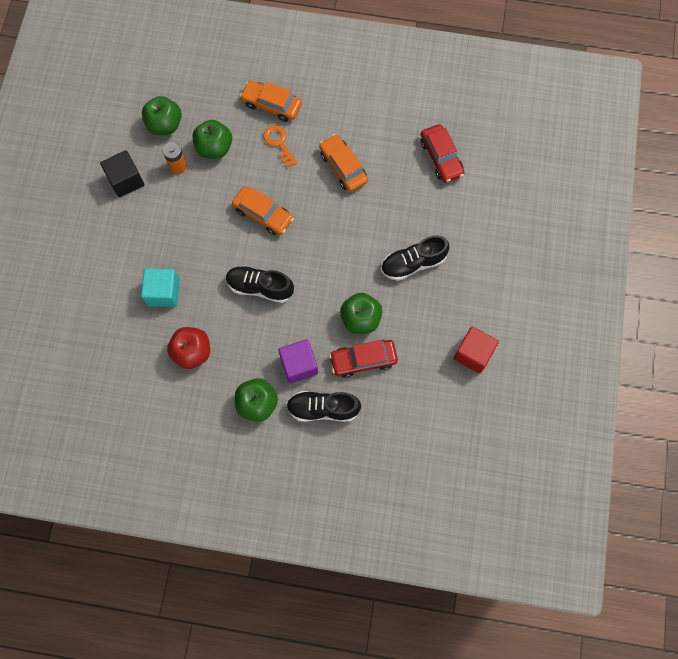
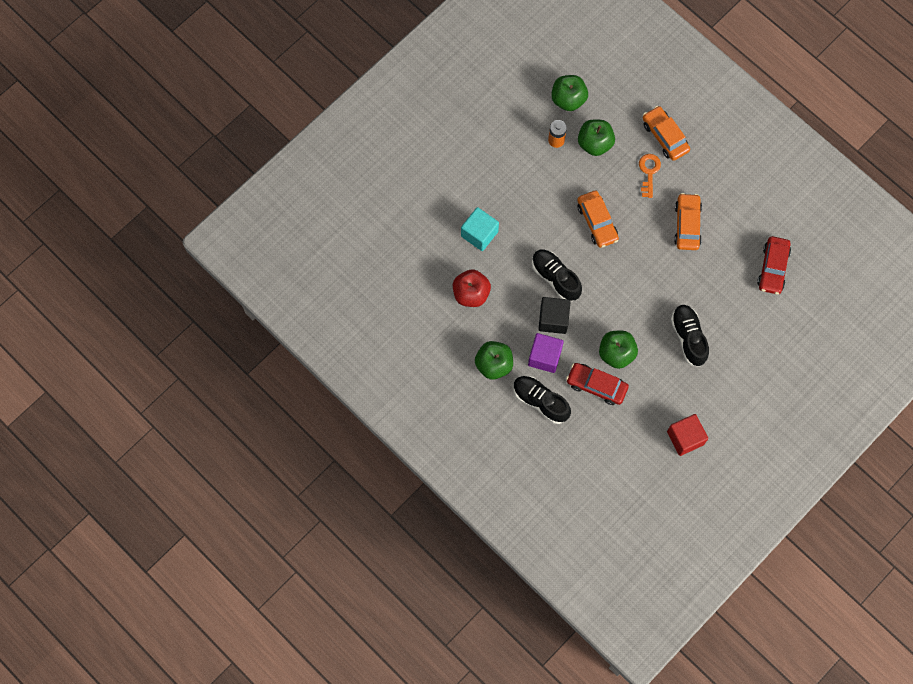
camera: 35 degrees right, 0 degrees up
black cube [100,150,144,197] -> black cube moved to [538,297,570,334]
black shoe [381,235,450,281] -> black shoe turned 60 degrees clockwise [671,304,709,367]

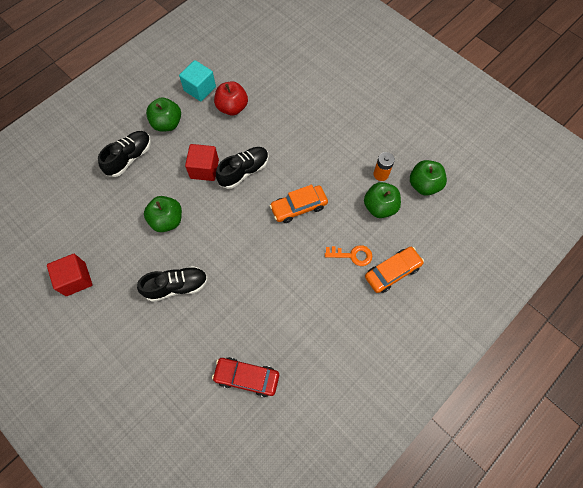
camera: 90 degrees right, 5 degrees down
turquoise cube [461,207,499,251] -> turquoise cube moved to [179,60,216,102]
purple cube [528,333,564,373] -> none
black cube [538,297,570,334] -> red cube [185,144,219,181]
red car [566,363,629,405] -> none
orange car [674,193,702,250] -> none

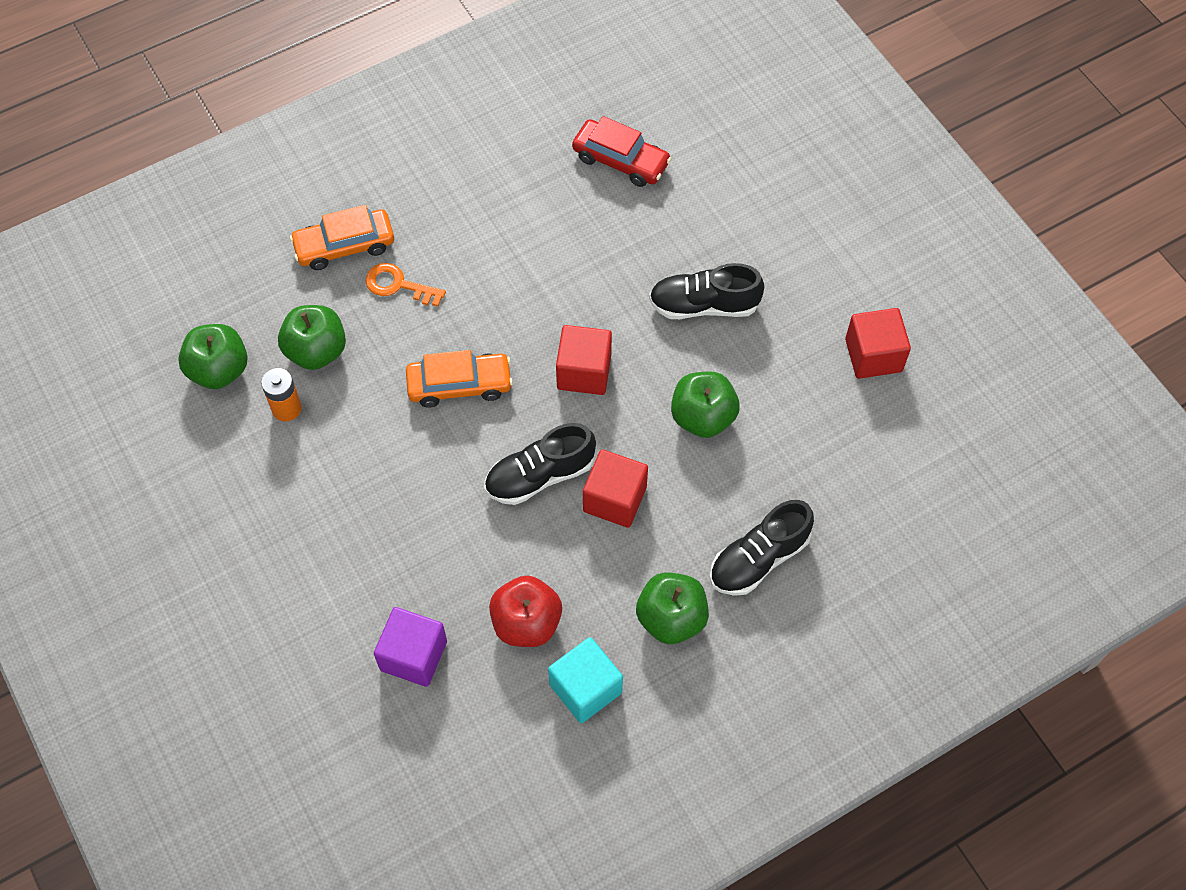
camera: 165 degrees left, 5 degrees down
none -> purple cube [374,607,447,687]
none -> red cube [556,325,612,395]

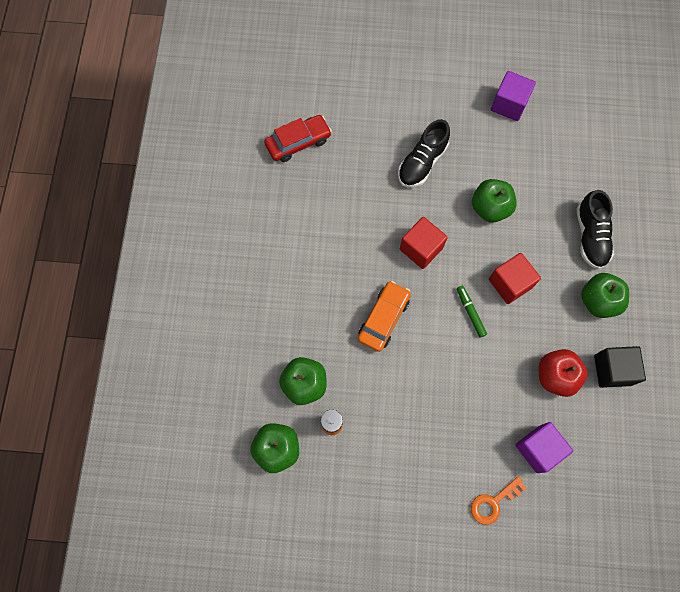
camera: 55 degrees left, 10 degrees up
orange car [290,205,394,270] -> none
orange key [365,263,446,307] -> orange key moved to [471,476,527,525]
black shoe [485,423,596,505] -> green marker [457,286,487,337]
turquoise cube [548,637,623,723] -> black cube [594,346,646,388]
red cube [845,308,911,379] -> purple cube [491,71,536,121]

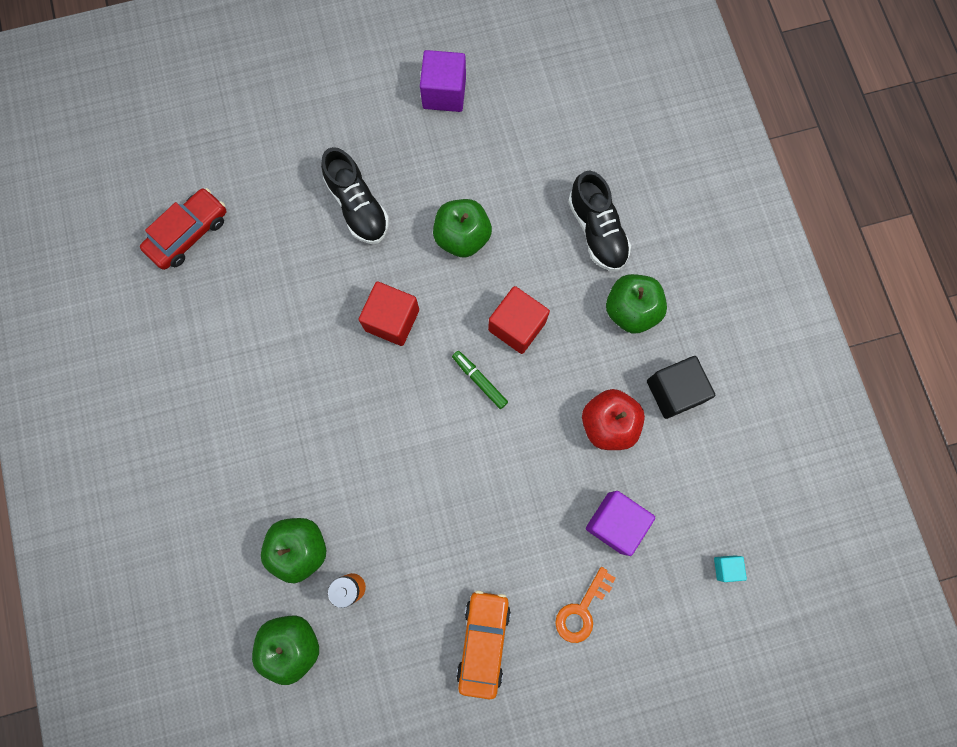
camera: 20 degrees left, 5 degrees up
orange car [358,281,411,352] -> orange car moved to [456,591,511,699]
black shoe [398,119,450,188] -> black shoe turned 45 degrees counterclockwise [321,147,389,244]
none -> turquoise cube [714,555,747,582]

